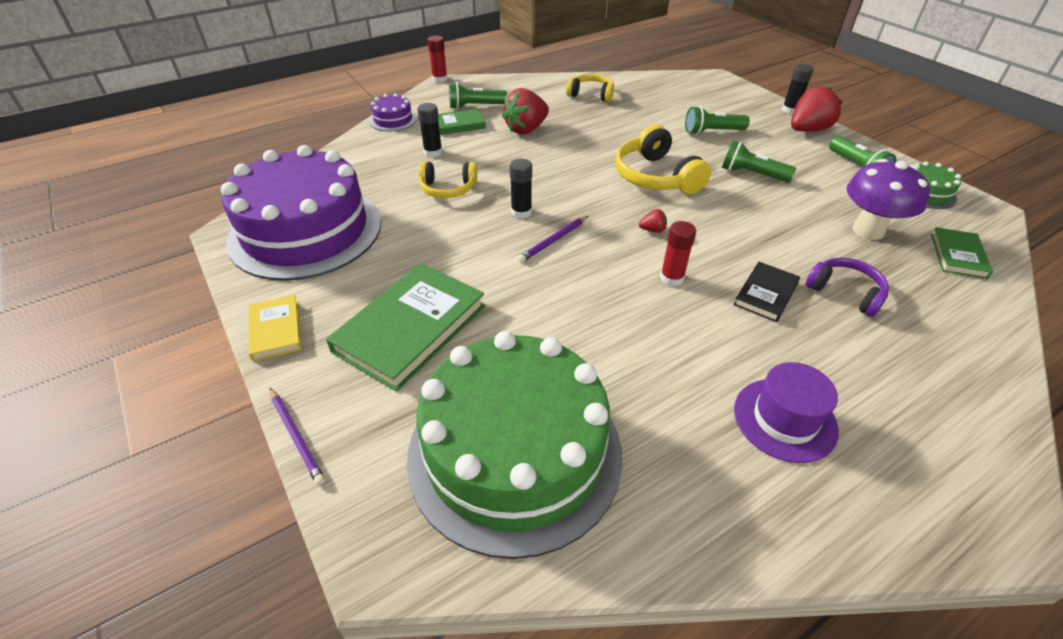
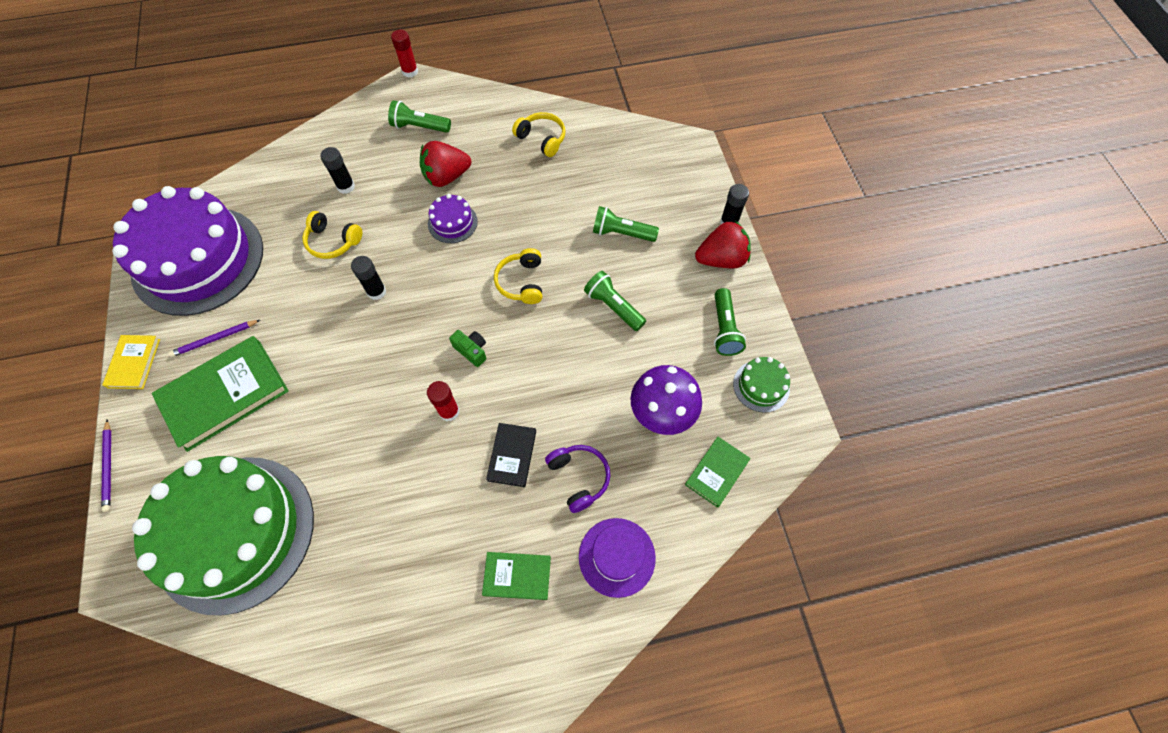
camera: 20 degrees right, 20 degrees up
purple cake [370,93,417,132] -> purple cake moved to [428,194,478,243]
green book [438,109,486,135] -> green book moved to [482,552,551,600]
purple pencil [518,216,588,263] -> purple pencil moved to [168,320,260,357]
yellow headphones [615,125,711,194] -> yellow headphones [494,248,542,304], size x0.64
red strawberry [639,209,667,233] -> green camera [449,330,486,367]
black book [734,262,800,322] -> black book turned 45 degrees counterclockwise [486,423,536,487]
purple hat [734,362,839,463] -> purple hat moved to [579,518,656,598]

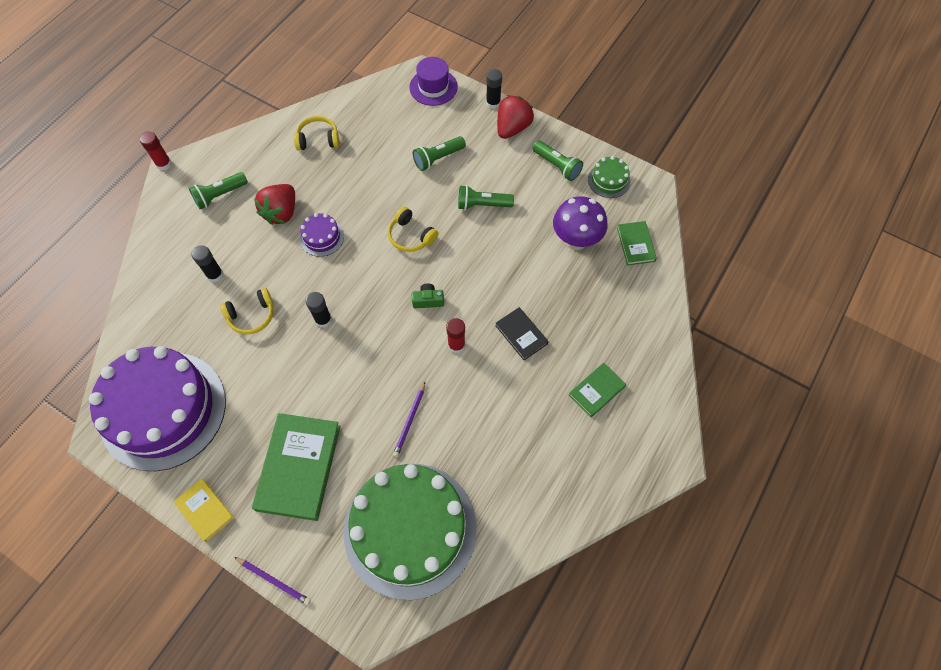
camera: 45 degrees left, 0 degrees up
purple pencil [168,320,260,357] -> purple pencil moved to [393,382,425,457]
purple headphones [545,445,610,513] -> none
purple hat [579,518,656,598] -> purple hat moved to [409,57,458,106]

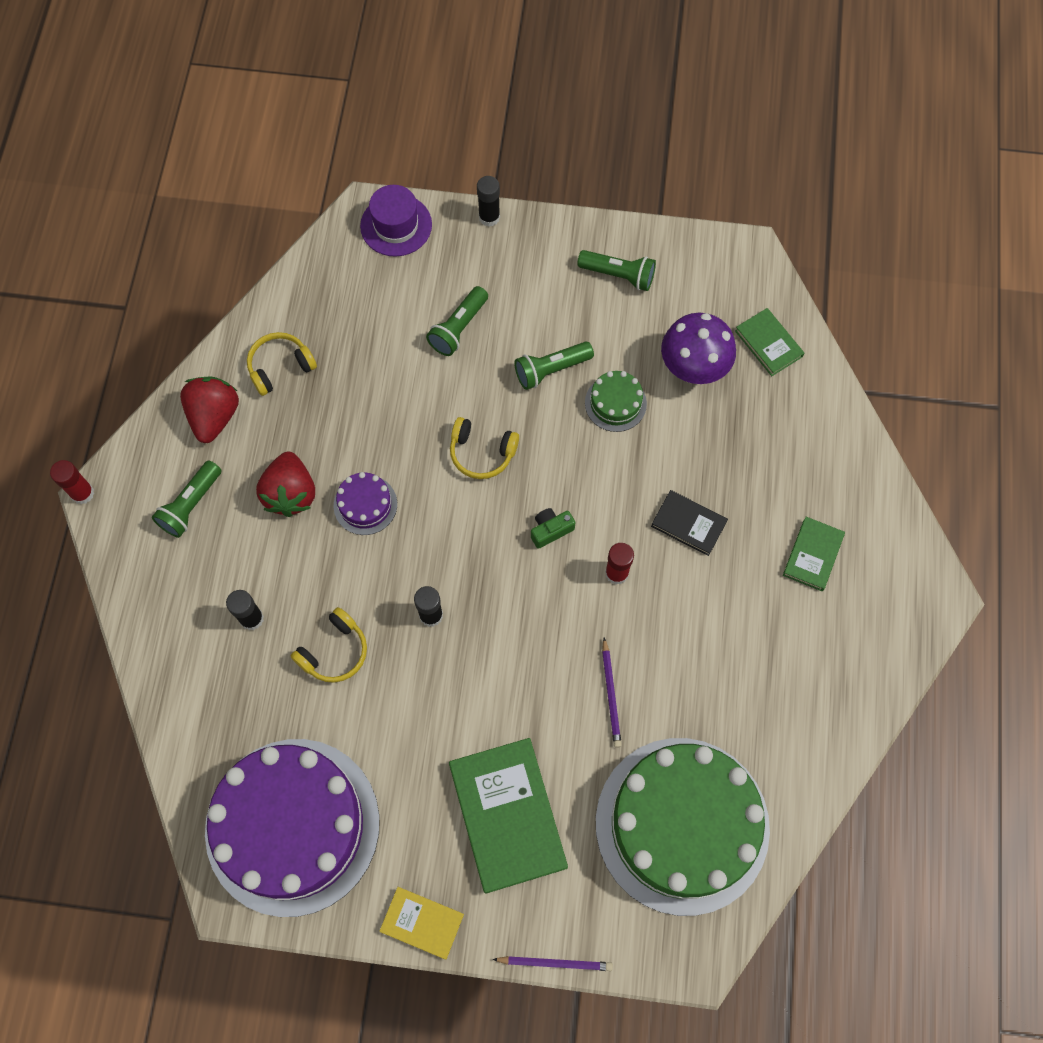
camera: 25 degrees left, 5 degrees up
red strawberry [497,95,534,139] -> red strawberry moved to [180,377,239,443]
green cake [588,156,630,198] -> green cake moved to [585,371,647,432]

